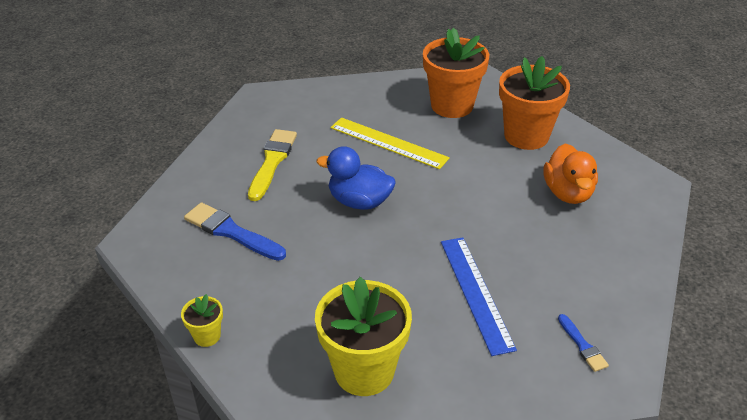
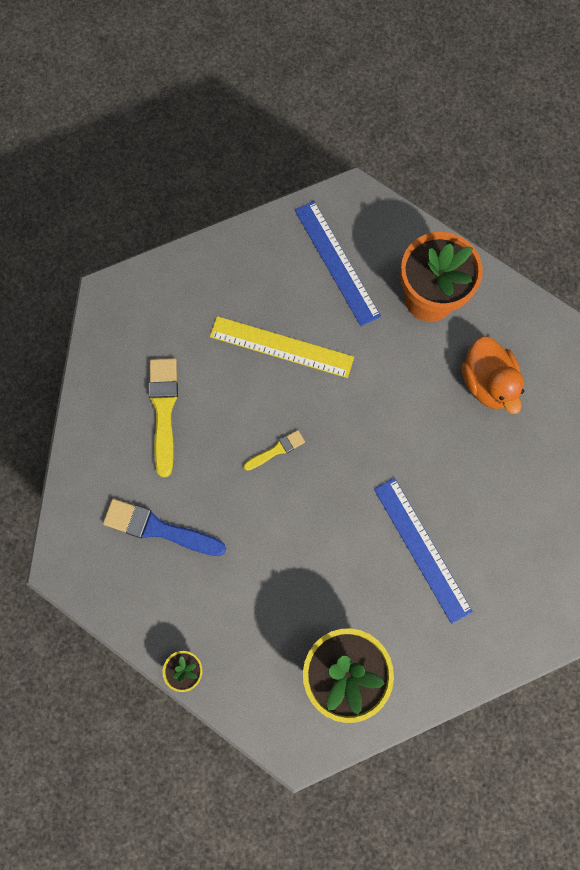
camera: 15 degrees left, 35 degrees up
blue duck [316,146,396,210] -> yellow brush [244,430,305,471]
orange flower pot [423,28,489,118] -> blue ruler [295,201,381,326]
blue brush [558,314,609,372] -> none

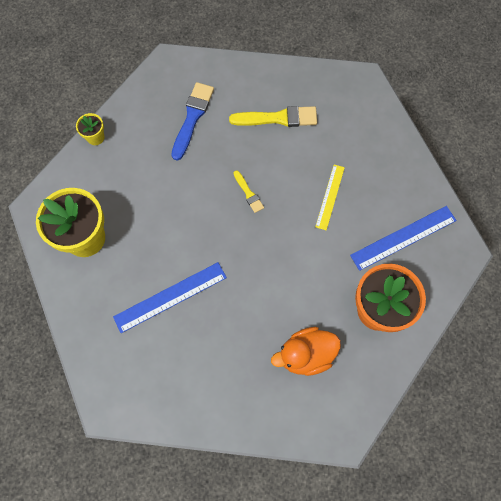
camera: 90 degrees right, 5 degrees down
yellow ruler [210,316,354,378] -> yellow ruler [315,164,345,230], size x0.64

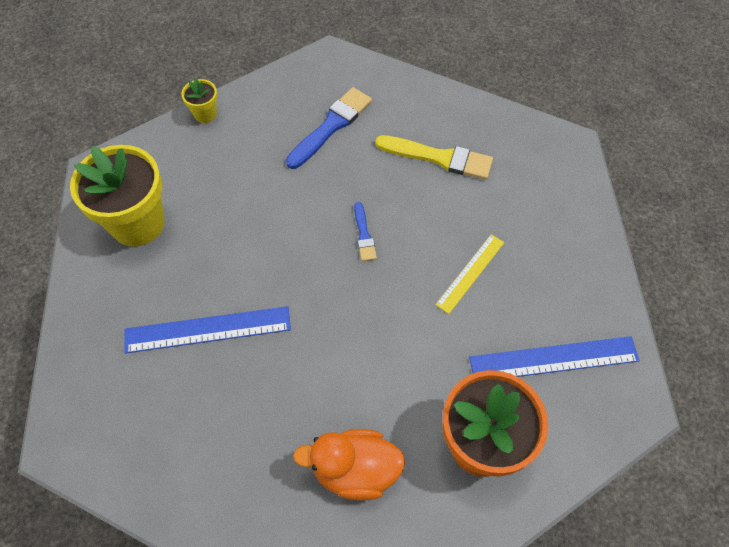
camera: 20 degrees right, 10 degrees down
yellow brush [234,171,264,213] -> blue brush [354,202,377,261]

